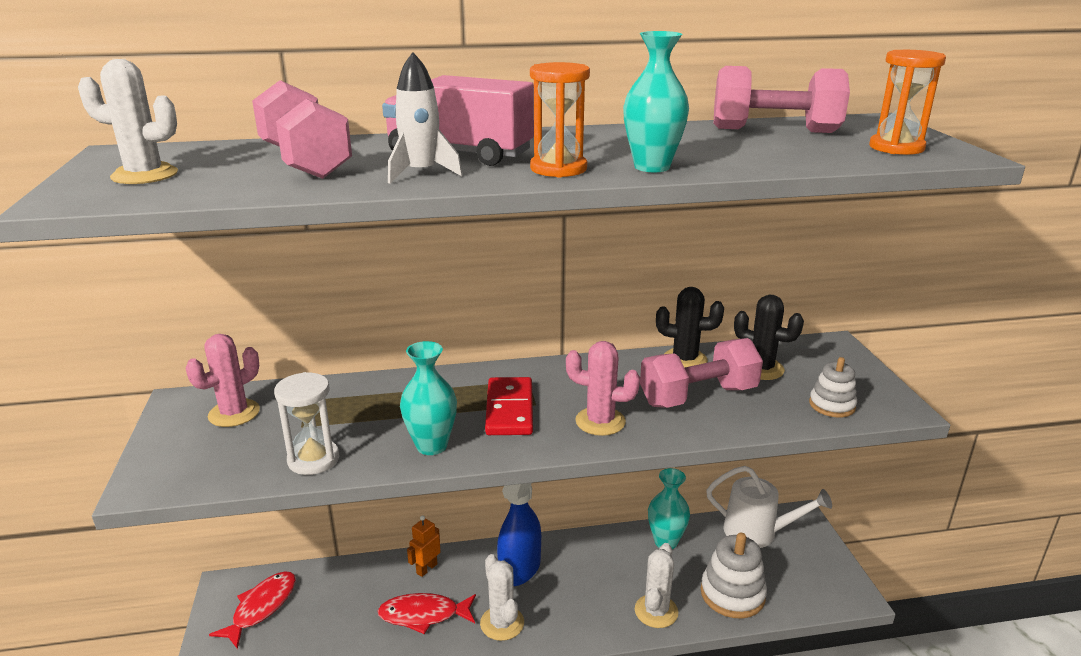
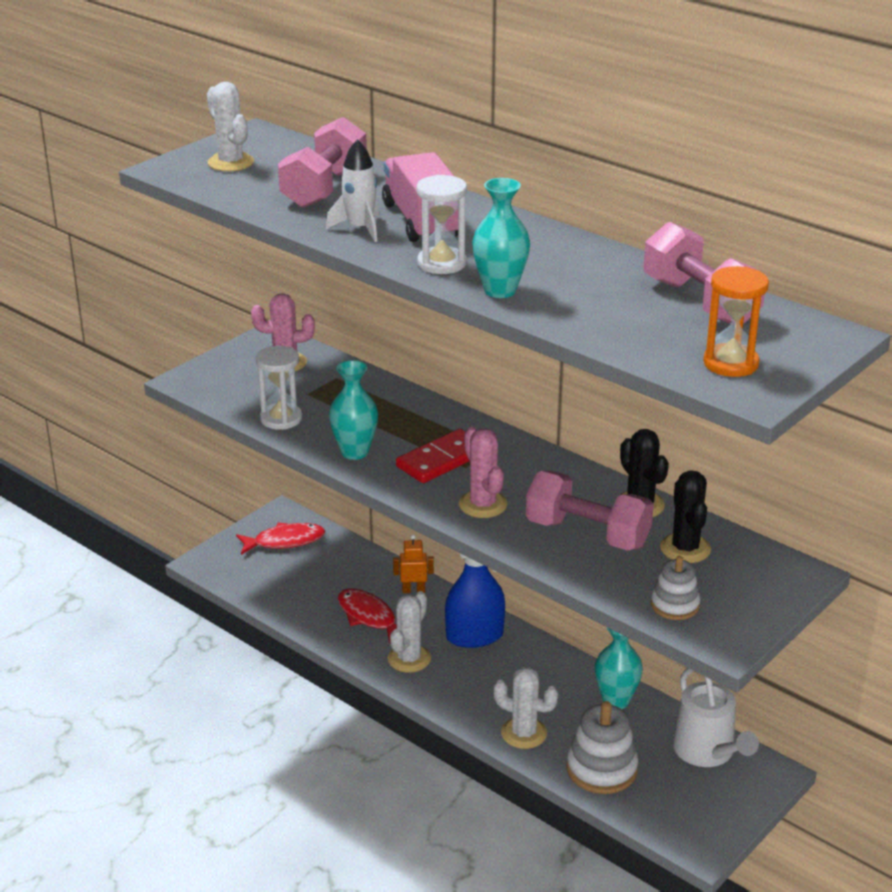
camera: 50 degrees right, 5 degrees up
orange hourglass [530,62,590,177] -> white hourglass [417,175,467,274]
white cactus [635,543,678,628] -> white cactus turned 45 degrees clockwise [493,667,558,749]

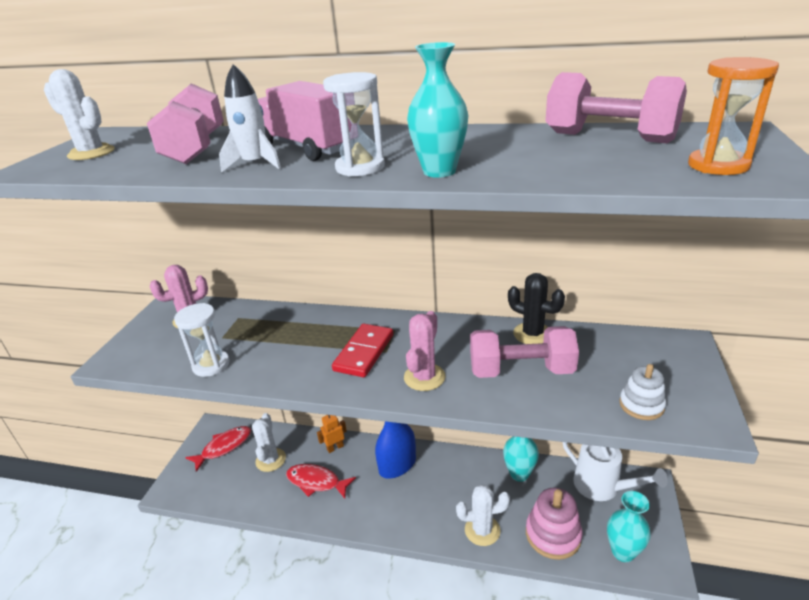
camera: 25 degrees left, 0 degrees up
turquoise vase [329,360,378,460] -> turquoise vase moved to [607,491,651,562]
white cactus [388,591,431,673] -> white cactus moved to [252,413,286,472]
pink cactus [459,427,507,518] -> pink cactus turned 75 degrees clockwise [404,311,445,391]
white stacking toy [566,701,638,794] -> pink stacking toy [526,488,583,560]
black cactus [660,470,711,563] -> none

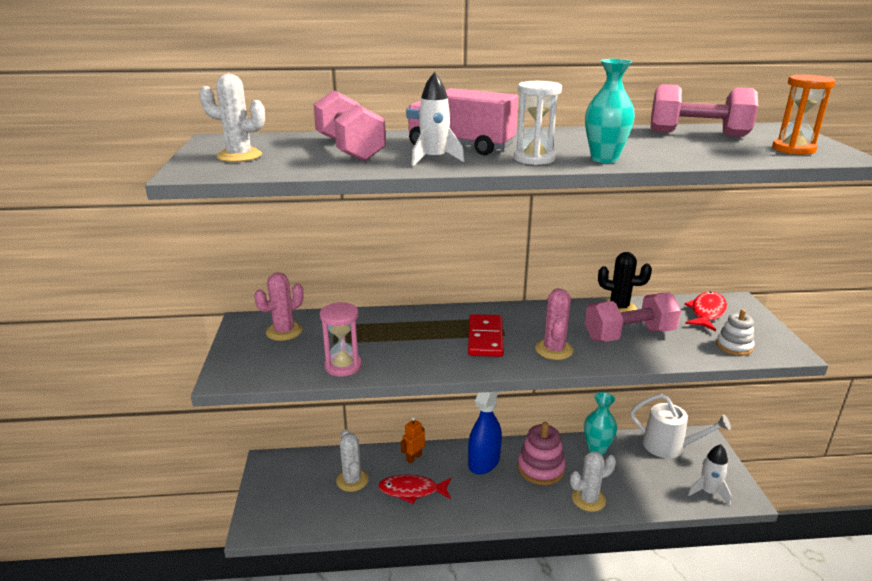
camera: 20 degrees left, 5 degrees down
white hourglass [174,303,230,377] -> pink hourglass [320,302,362,377]
red fish [185,426,251,472] -> red fish moved to [684,292,727,331]
pink stacking toy [526,488,583,560] -> pink stacking toy moved to [518,422,566,485]
turquoise vase [607,491,651,562] -> white rocket [688,444,731,505]

